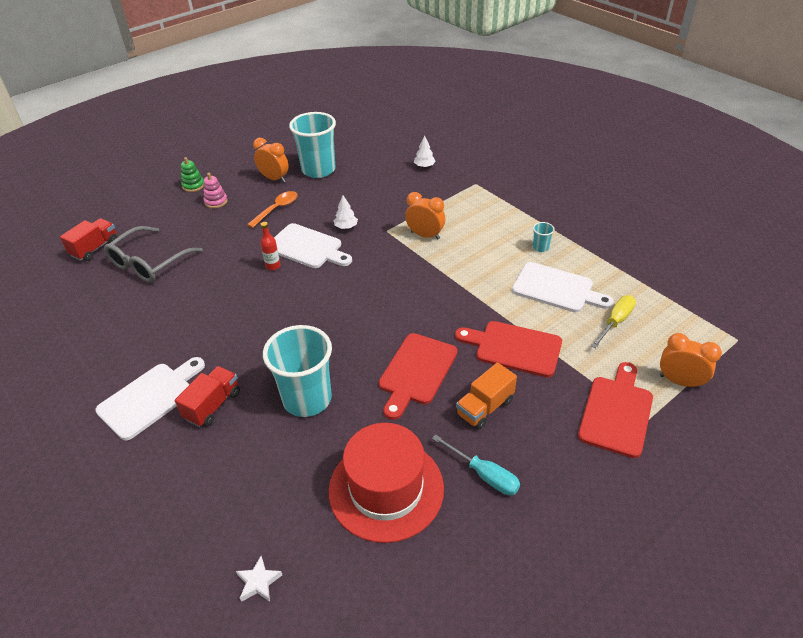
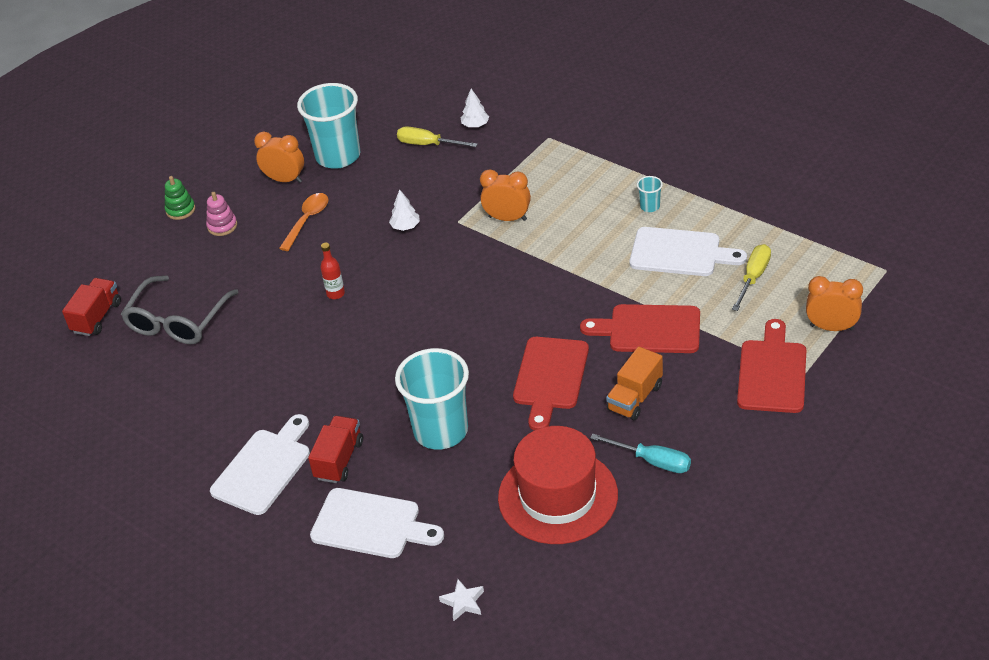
camera: 10 degrees left, 0 degrees up
white cutting board [274,223,352,268] -> white cutting board moved to [310,488,444,558]
none -> yellow screwdriver [397,127,478,147]

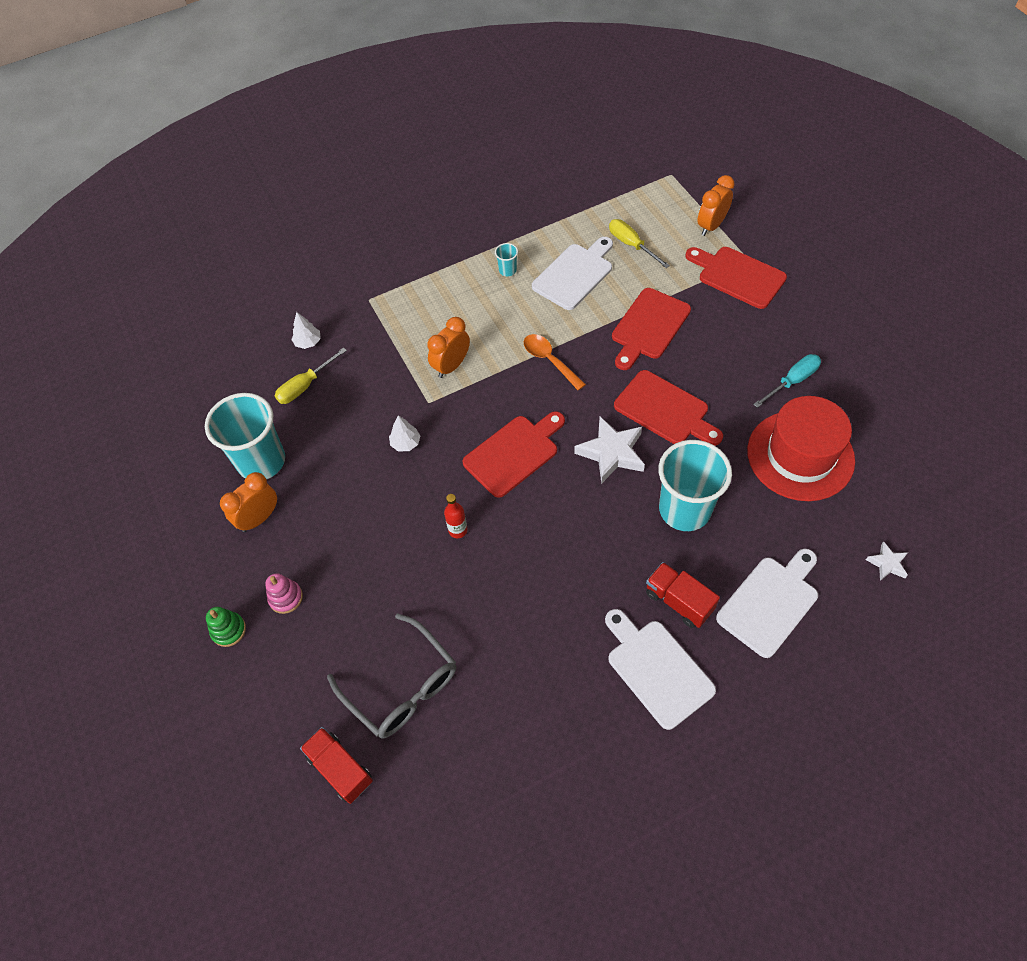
camera: 65 degrees left, 15 degrees up
orange spoon [279,193,329,251] -> orange spoon moved to [524,334,586,391]
orange truck [606,346,663,420] -> none
none -> red cutting board [463,411,565,498]
none -> white star [574,417,645,484]

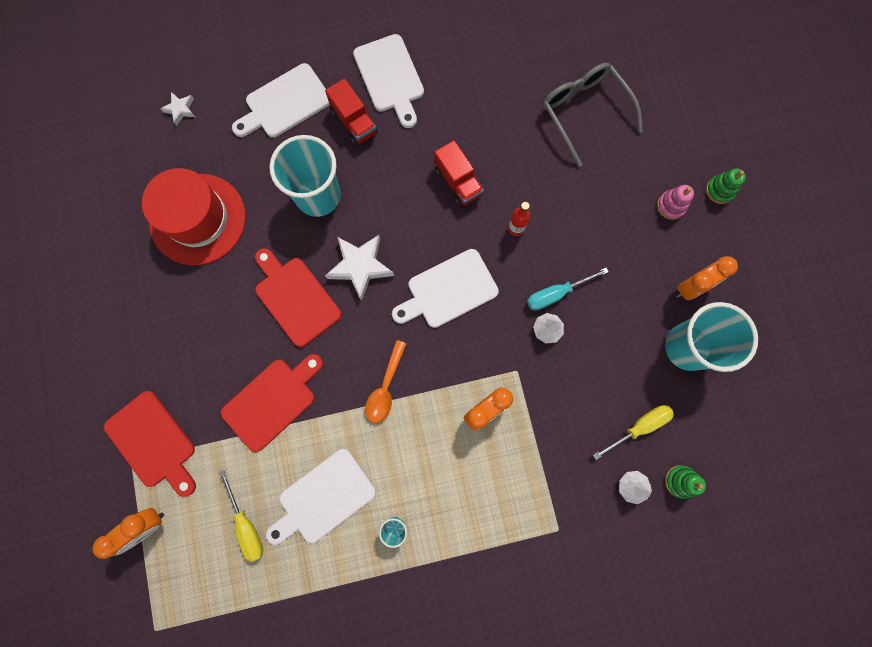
camera: 170 degrees left, 20 degrees up
red truck [300,727,373,804] -> red truck moved to [434,140,484,207]
red cutting board [463,411,565,498] -> white cutting board [392,249,499,328]
orange spoon [524,334,586,391] -> orange spoon turned 45 degrees clockwise [365,340,407,423]
turquoise screwdriver [753,354,821,408] -> turquoise screwdriver moved to [527,267,609,311]
none -> green stacking toy [665,465,706,499]

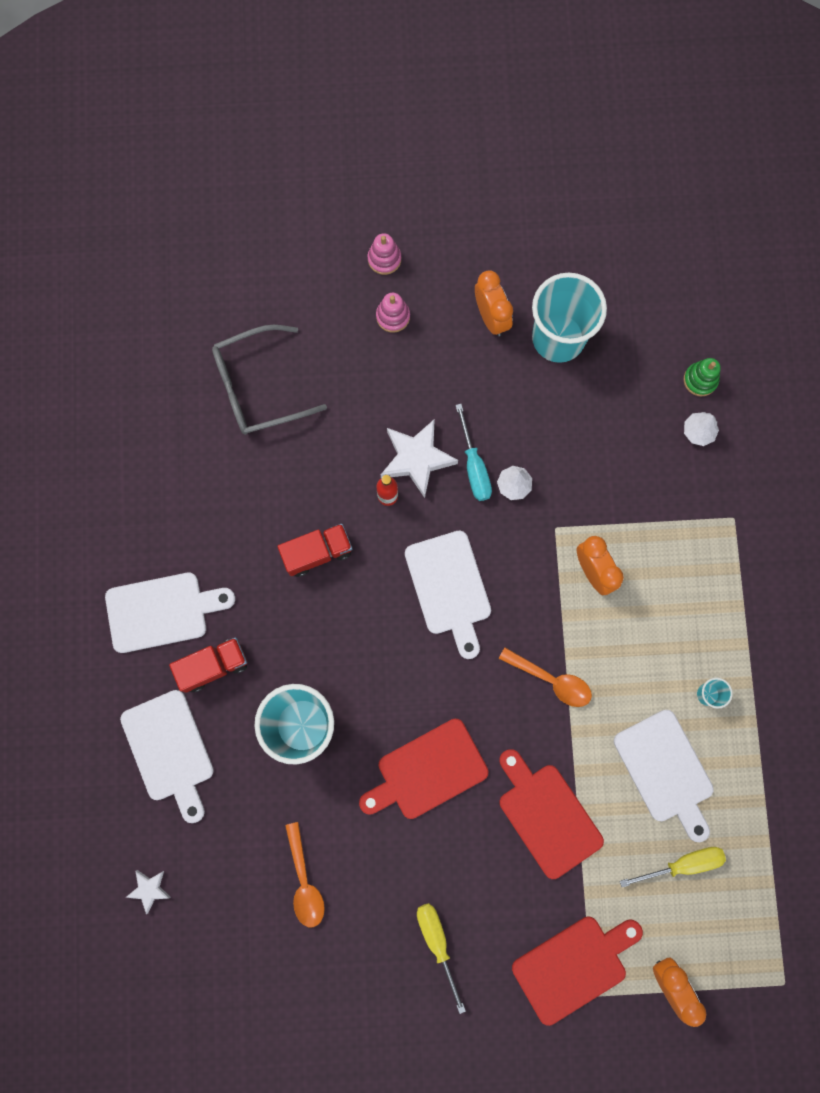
camera: 80 degrees left, 0 degrees up
red hat [142,168,246,265] -> orange spoon [285,822,325,927]
white star [325,235,394,301] -> white star moved to [381,419,458,498]
yellow screwdriver [593,405,674,460] -> yellow screwdriver moved to [417,903,466,1014]
green stacking toy [706,168,746,204] -> pink stacking toy [368,233,401,275]

